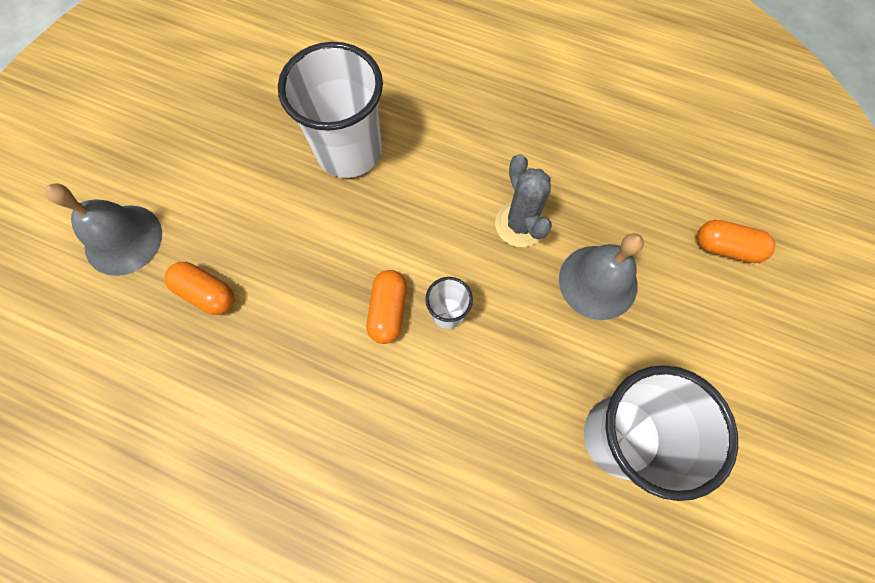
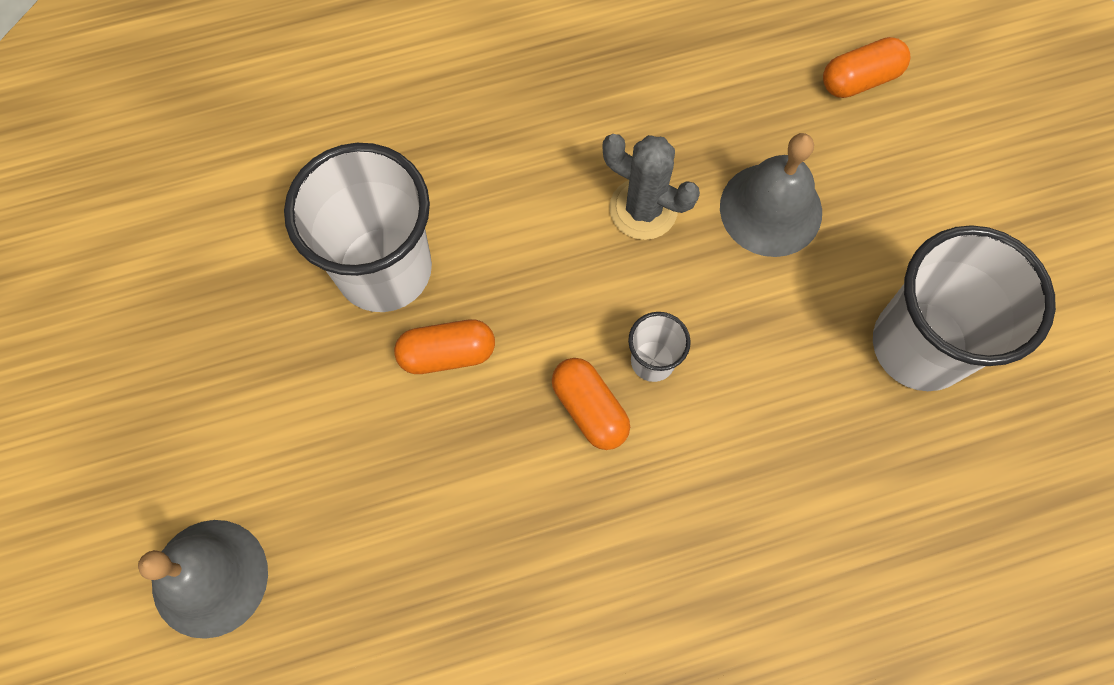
camera: 40 degrees left, 0 degrees up
orange capsule [165,262,234,315] -> orange capsule moved to [394,319,495,374]

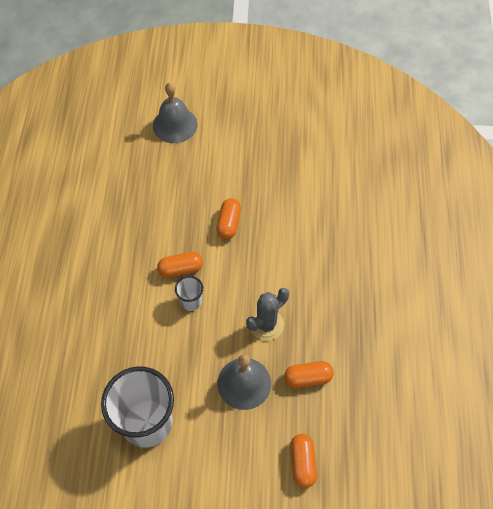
camera: 110 degrees right, 10 degrees down
white cup [284,143,432,312] -> none
none -> orange capsule [284,361,334,388]

